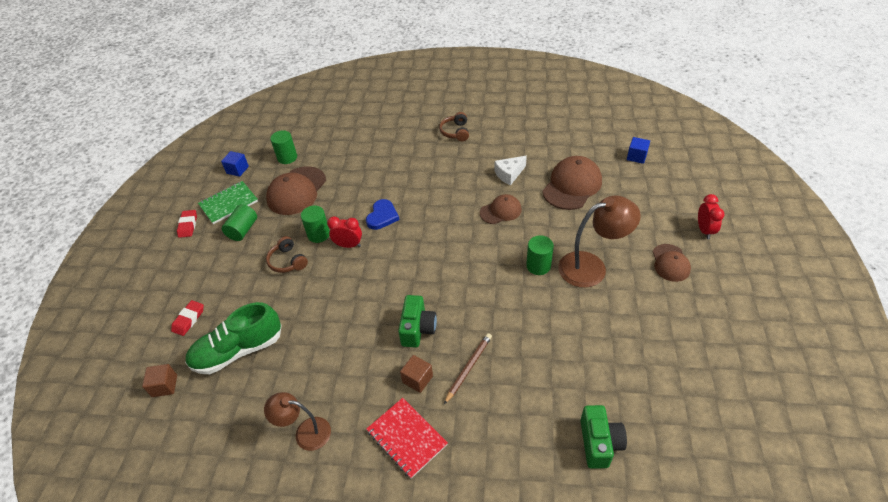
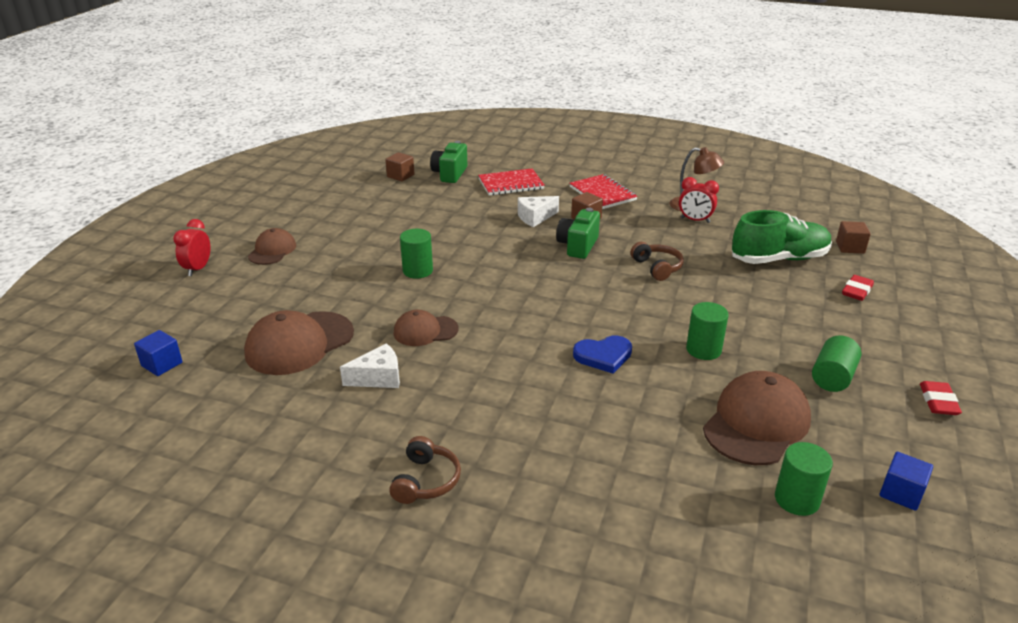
camera: 170 degrees left, 15 degrees down
green notebook [198,181,258,224] -> none
brown headphones [266,236,308,273] -> brown headphones moved to [630,242,684,281]
red clock [327,216,362,248] -> red clock moved to [679,177,719,223]
blue heart [366,199,399,230] -> blue heart turned 135 degrees counterclockwise [573,336,632,374]
brown pencil [444,333,492,404] -> white cheese [518,196,559,227]
brown lamp [558,195,641,288] -> none
none -> brown cube [385,152,415,181]
none -> red notebook [478,168,545,195]

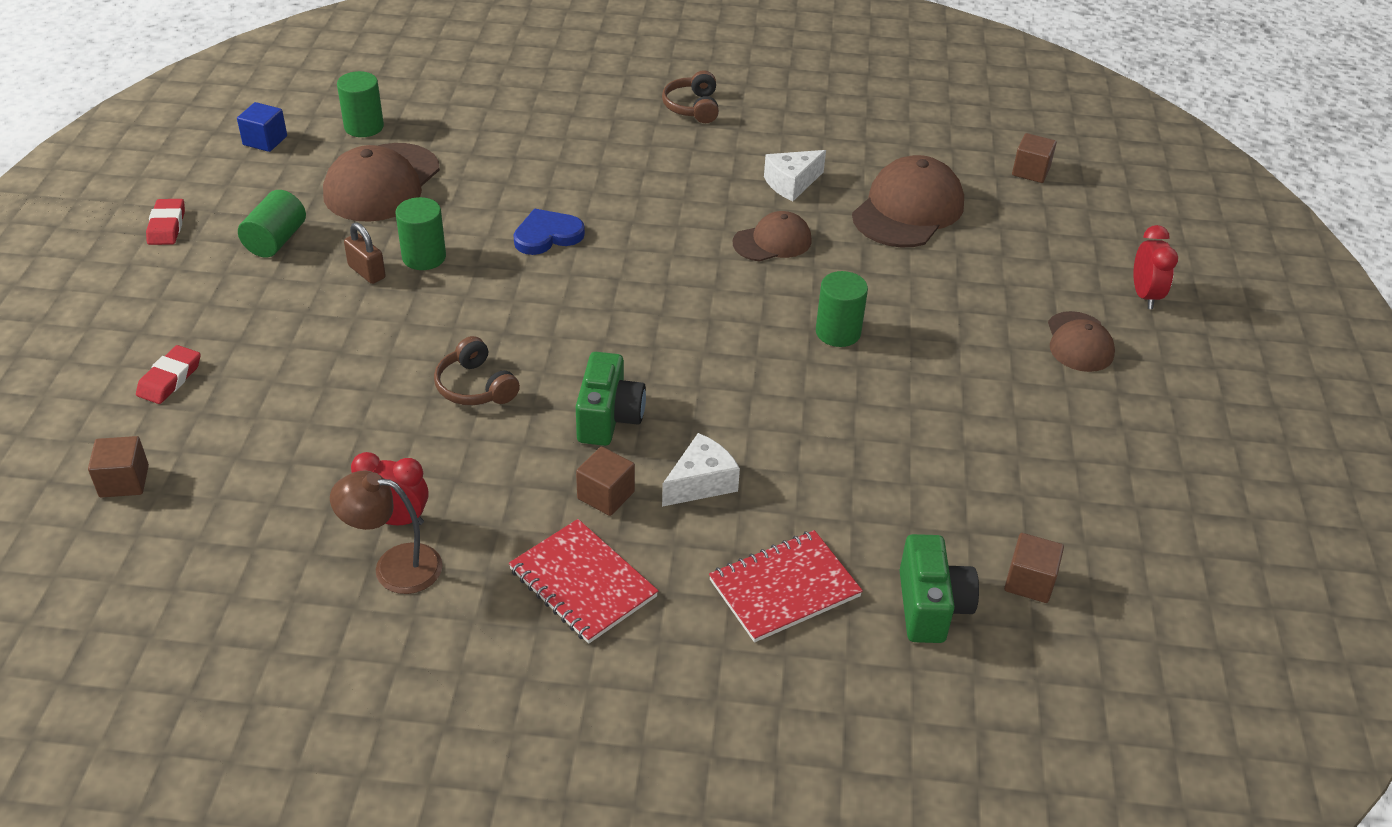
camera: 165 degrees right, 10 degrees up
blue cube [134,330,182,376] -> brown cube [1012,133,1057,183]
green shoe [732,210,832,264] -> none
none -> brown padlock [344,222,386,284]

